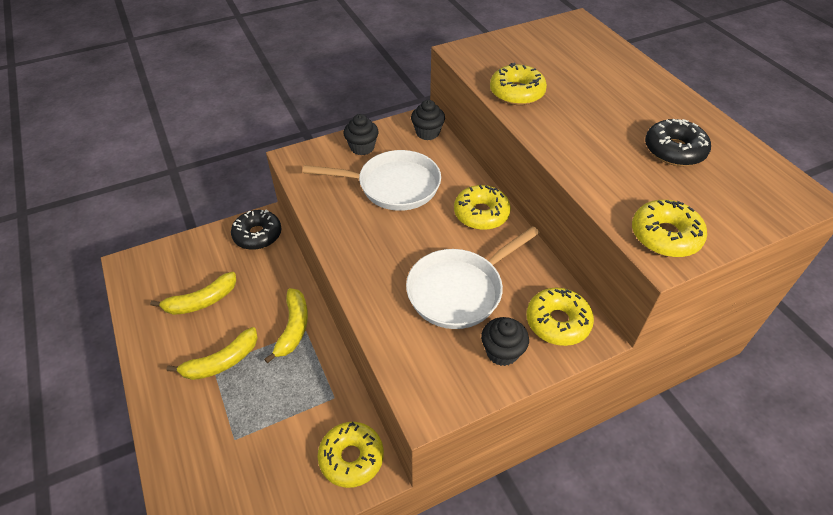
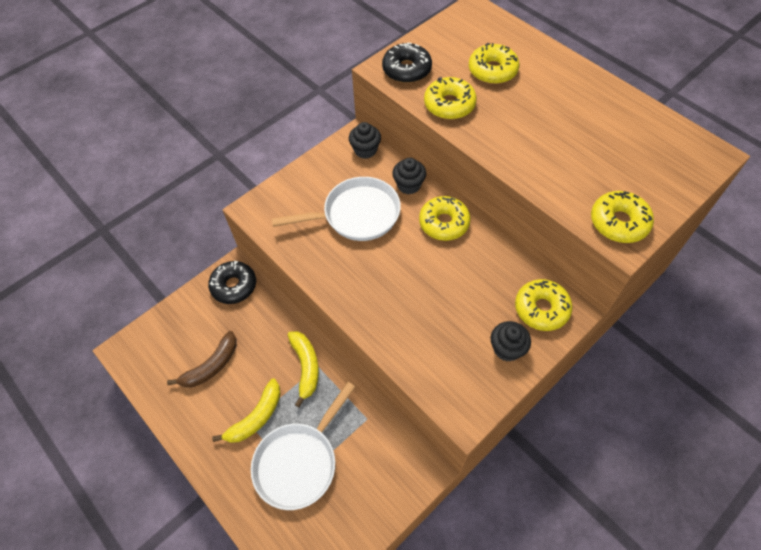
camera: 15 degrees left, 10 degrees up
yellow banana [150,272,236,315] -> brown banana [167,331,236,387]
yellow donut [317,422,384,488] -> yellow donut moved to [469,43,519,84]
black cupcake [343,114,379,155] -> black cupcake moved to [392,158,426,194]
white pan [406,226,540,329] -> white pan moved to [251,382,355,510]
black donut [645,119,711,166] -> black donut moved to [382,43,432,83]

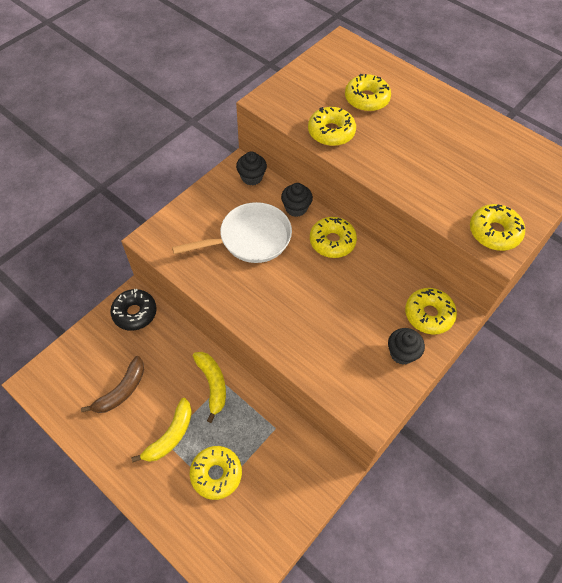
camera: 10 degrees left, 0 degrees up
white pan [251,382,355,510] -> yellow donut [189,446,242,500]
black donut [382,43,432,83] -> none

